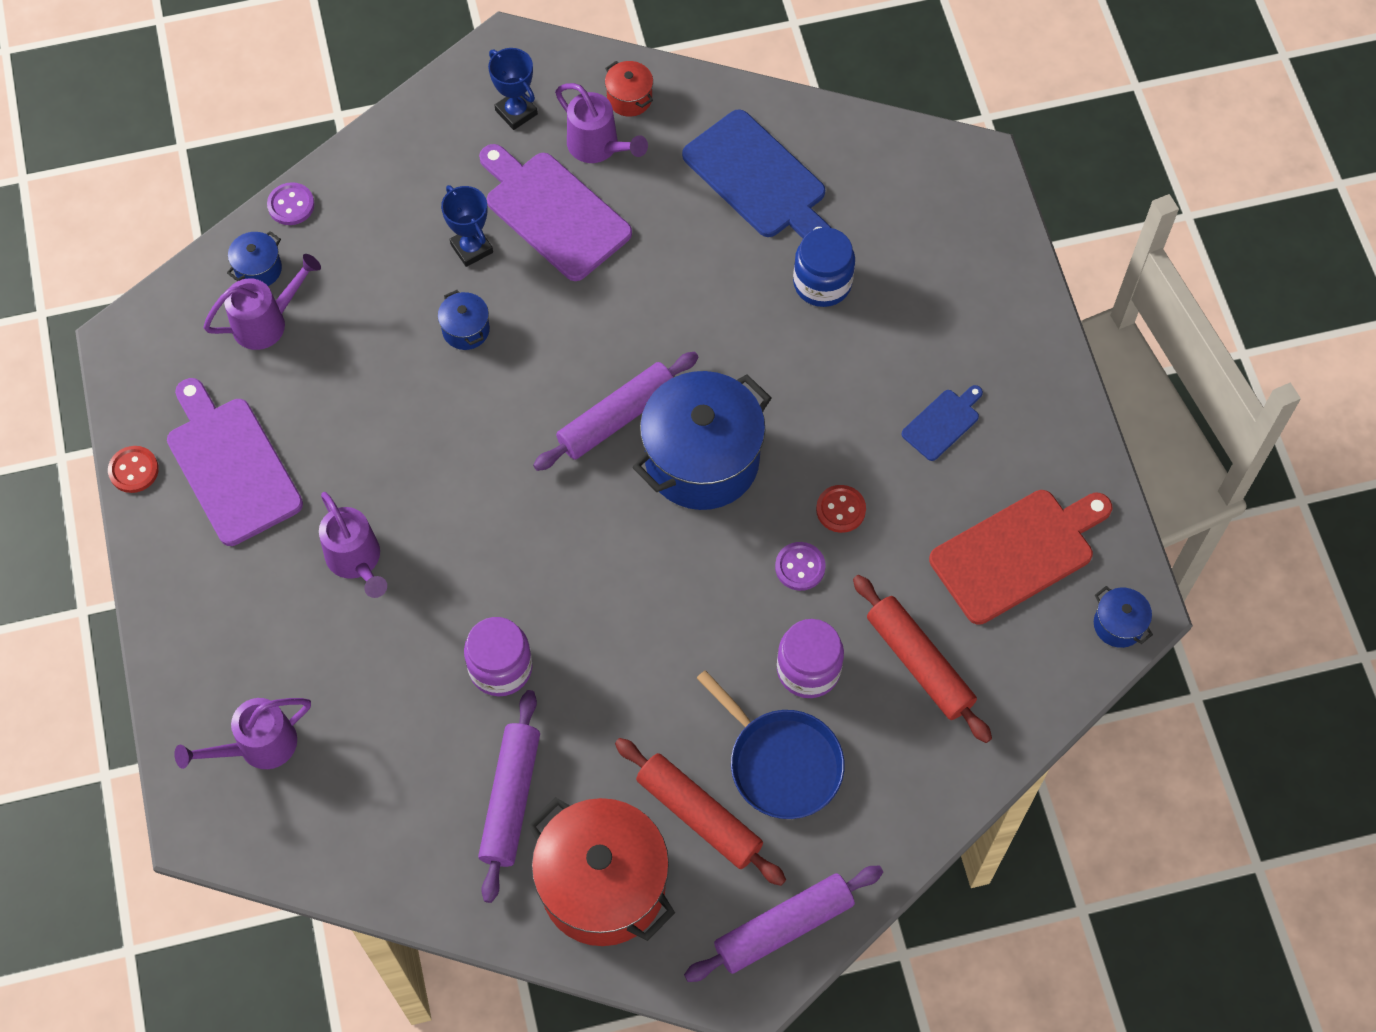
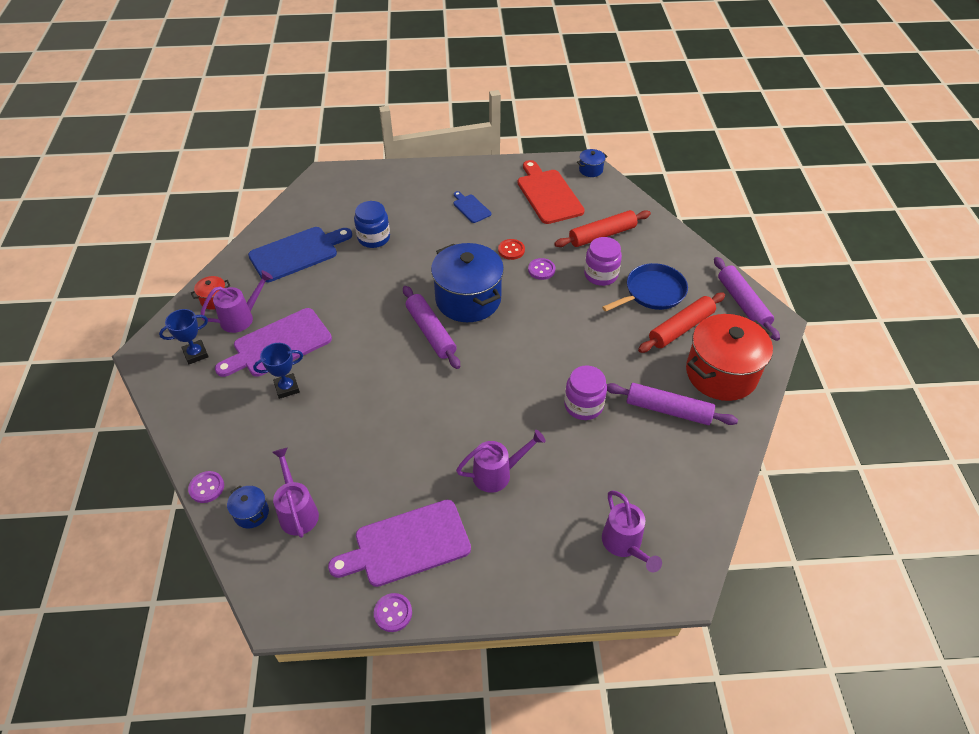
camera: 80 degrees left, 15 degrees down
red button [108,446,159,493] -> purple button [374,593,412,632]
blue pot [438,290,490,350] -> none

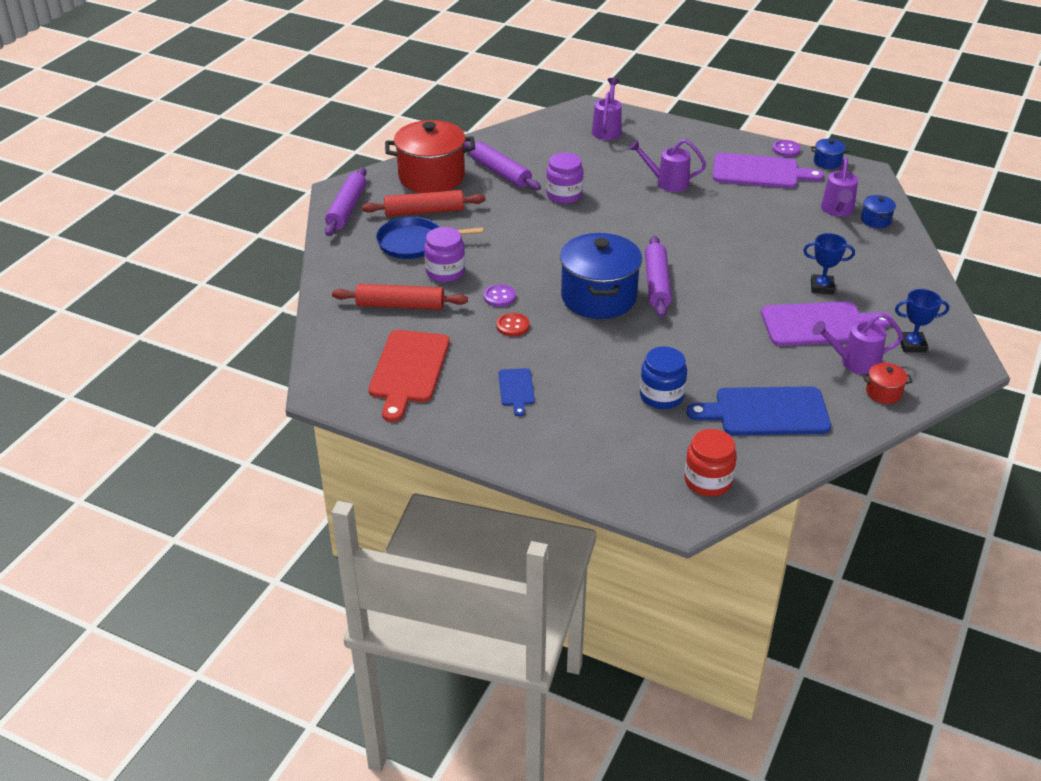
camera: 150 degrees left, 10 degrees down
purple button [188,471,224,503] -> none
blue pot [577,149,608,177] -> blue pot moved to [811,139,849,169]
none -> red jar [684,429,737,497]

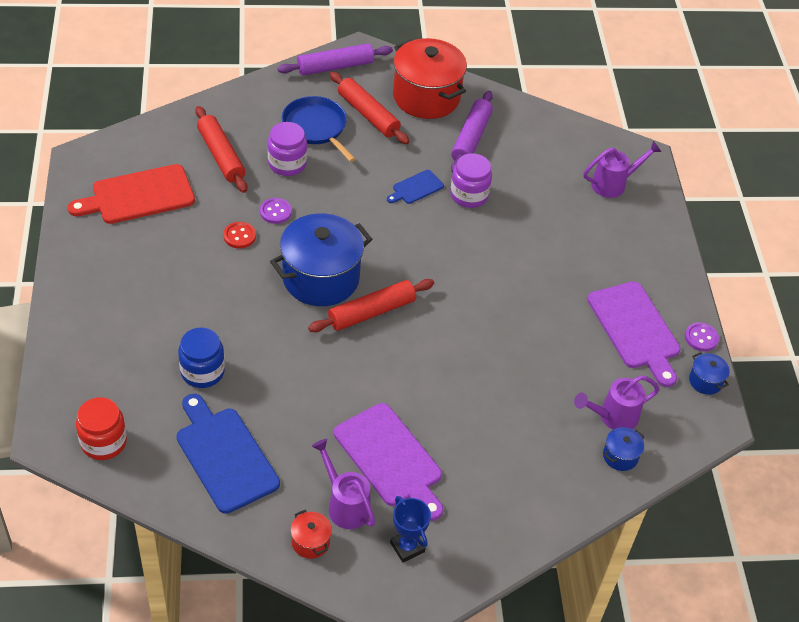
camera: 55 degrees right, 10 degrees up
blue cutting board [499,368,535,416] -> blue cutting board moved to [387,170,444,204]
purple watering can [629,139,706,192] -> none
purple rolling pin [645,236,672,318] -> red rolling pin [308,279,434,332]
blue trophy [803,233,855,294] -> none

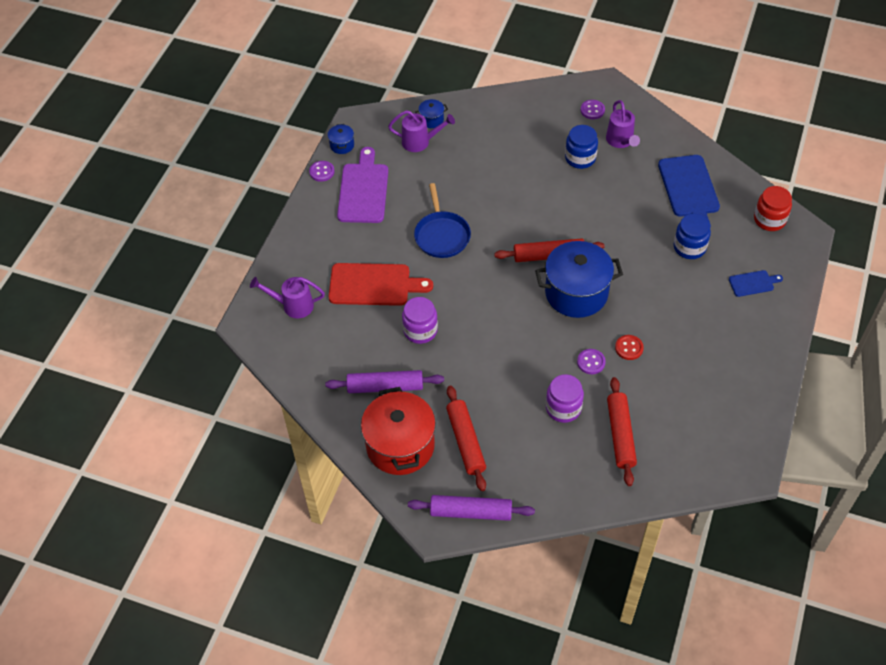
camera: 150 degrees left, 5 degrees up
red cutting board [68,164,195,224] -> red cutting board moved to [328,263,433,306]
blue pan [282,96,356,162] -> blue pan moved to [414,183,471,258]
red pot [290,510,332,559] -> none
purple cutting board [334,403,443,521] -> blue jar [565,125,598,169]
blue cutting board [387,170,444,204] -> blue cutting board moved to [729,270,783,297]
blue trophy [390,496,431,563] -> purple button [581,100,605,119]
purple rolling pin [451,91,493,173] -> purple rolling pin turned 45 degrees clockwise [325,370,444,393]

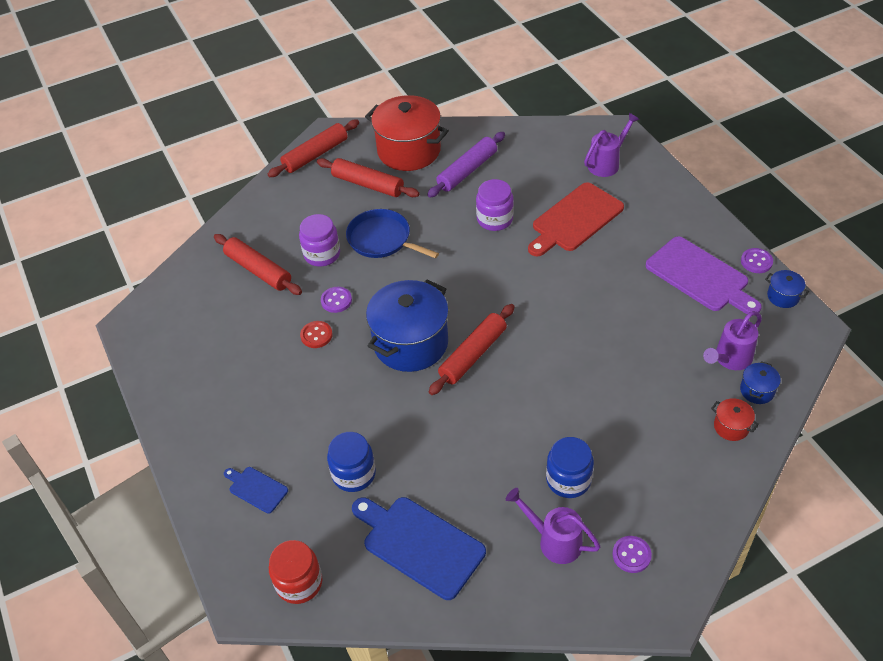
camera: 135 degrees right, 5 degrees down
purple rolling pin [408,495,535,521] -> red rolling pin [268,120,359,177]
blue pan [414,183,471,258] -> blue pan moved to [346,209,439,258]
blue cutting board [729,270,783,297] -> blue cutting board turned 90 degrees clockwise [224,467,288,514]
none -> red pot [711,398,759,441]

